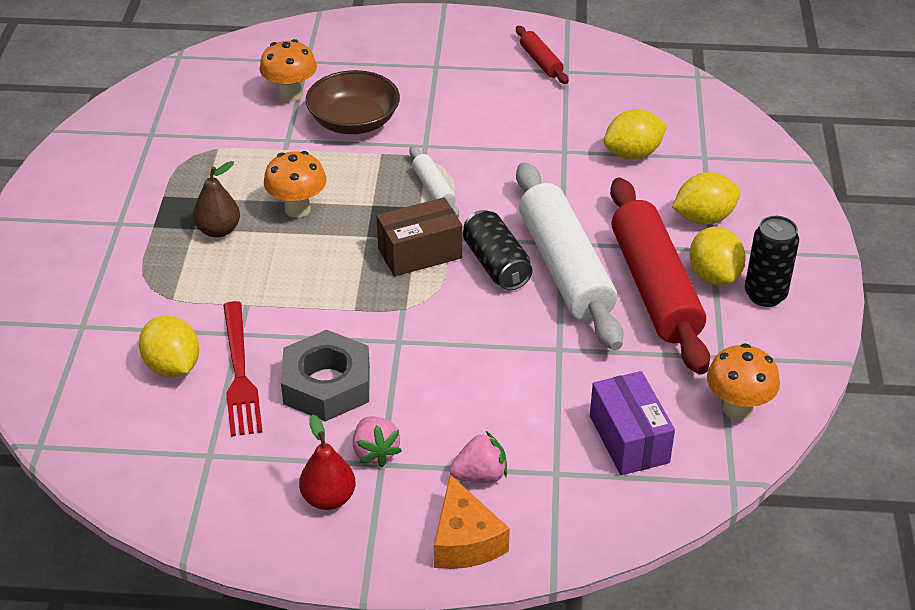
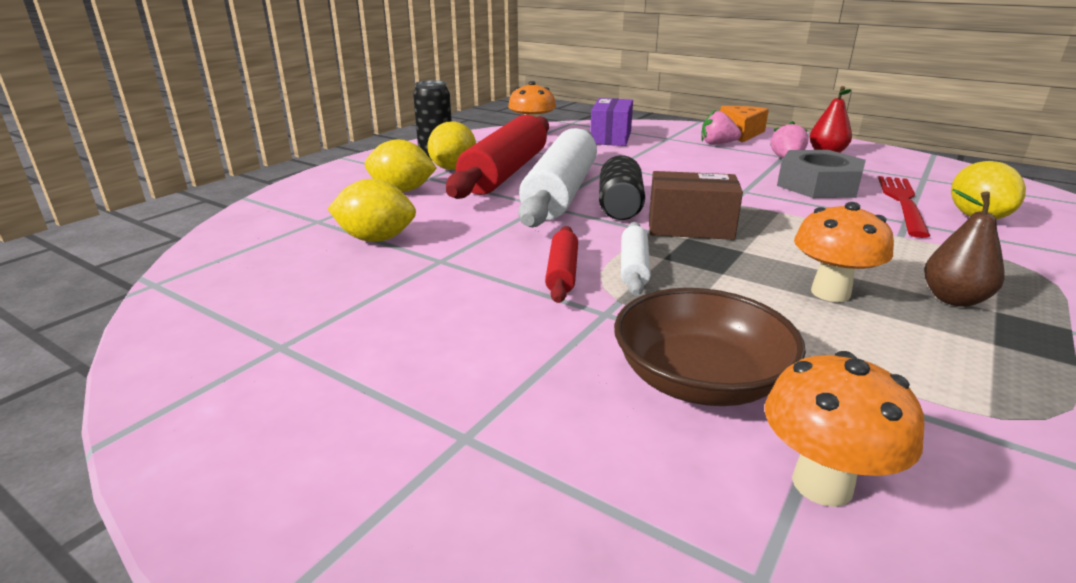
camera: 150 degrees left, 15 degrees down
red rolling pin [516,26,568,84] -> red rolling pin moved to [545,226,578,303]

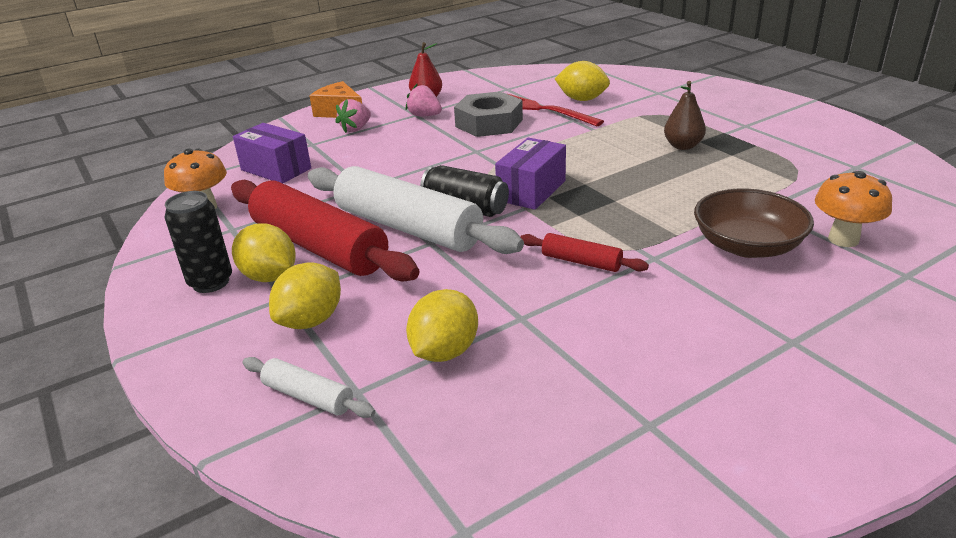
camera: 65 degrees left, 5 degrees up
white rolling pin [621,222,651,296] -> white rolling pin moved to [242,357,375,418]
brown box [649,171,743,240] -> purple box [495,138,566,210]
orange mushroom [794,202,894,302] -> none

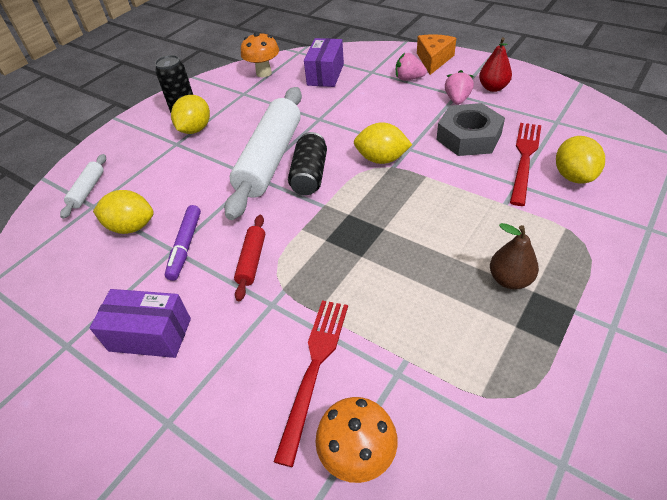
camera: 70 degrees right, 15 degrees up
red rolling pin [231,180,419,282] -> none
yellow lemon [269,262,341,329] -> yellow lemon moved to [354,122,412,164]
purple box [495,138,566,210] -> purple box moved to [90,289,191,358]
brown bowl [694,189,814,258] -> red fork [274,300,348,467]
none -> purple marker [165,205,201,281]

